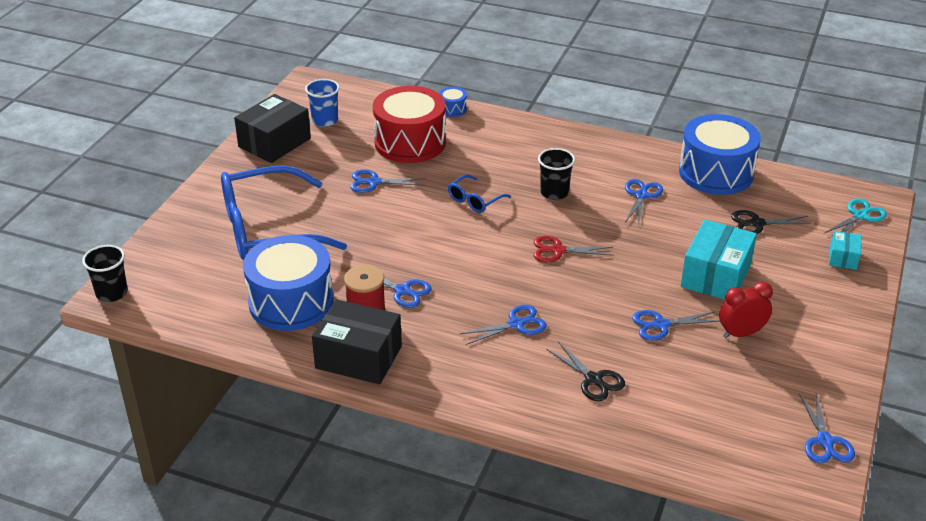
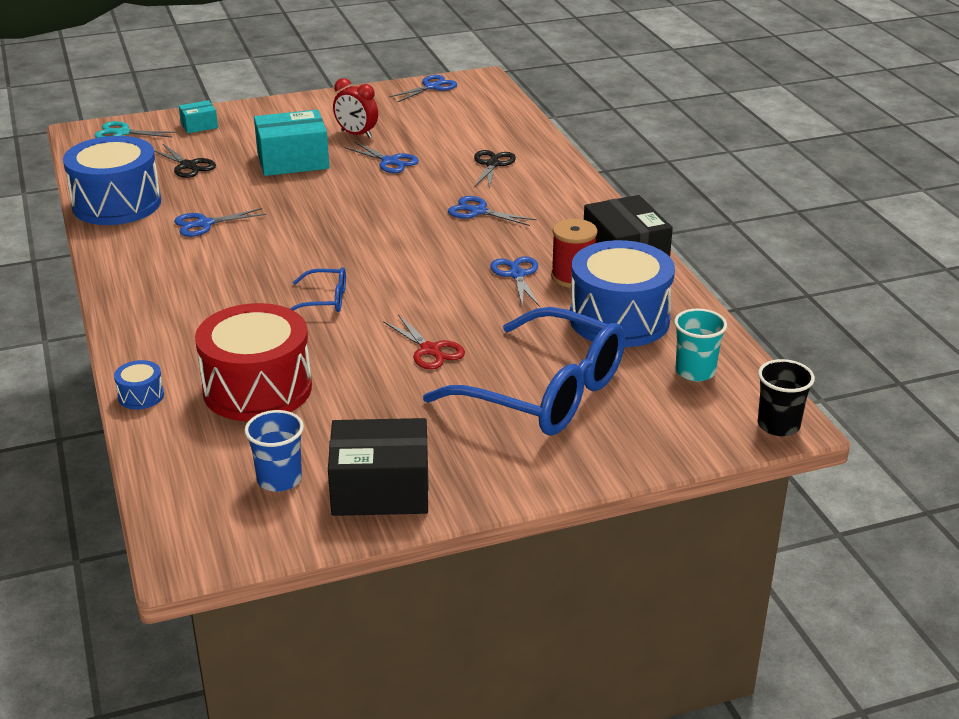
camera: 130 degrees left, 5 degrees down
blue scissors [350,169,426,193] -> none
red scissors [534,236,614,262] -> red scissors moved to [383,314,465,369]
black cup [538,148,575,200] -> none
none -> turquoise cup [674,308,727,381]

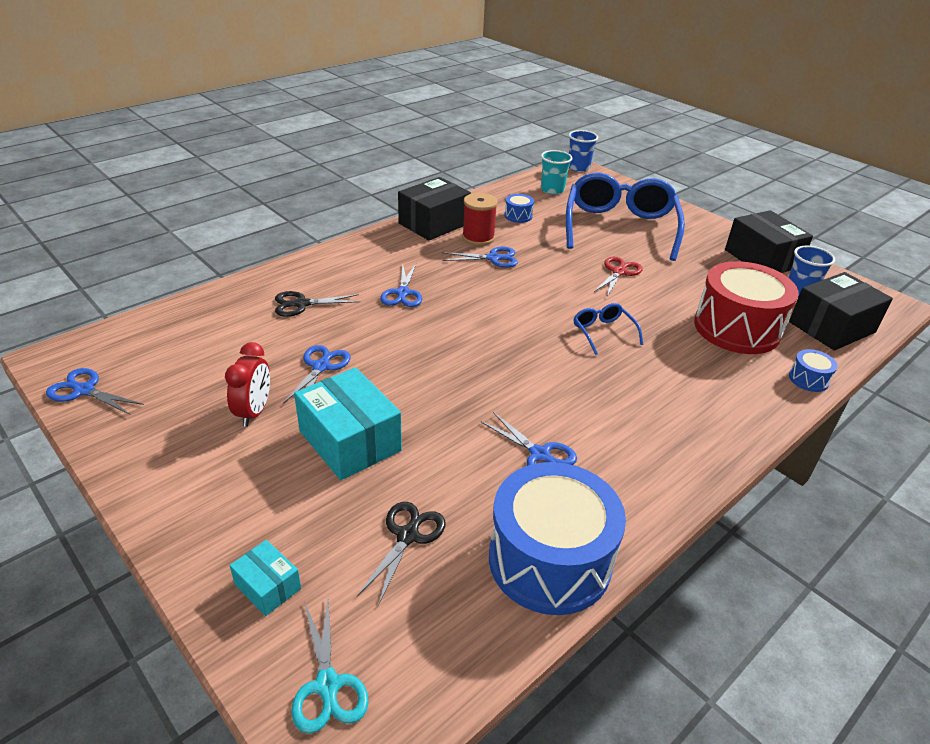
camera: 115 degrees left, 5 degrees up
blue scissors [490,256,540,307] -> blue scissors turned 150 degrees counterclockwise [442,247,518,268]
blue drum [570,240,675,347] -> blue drum [504,194,534,223], size x0.41
black cup [758,359,815,436] -> blue cup [569,130,598,172]
none -> black box [789,272,893,351]

